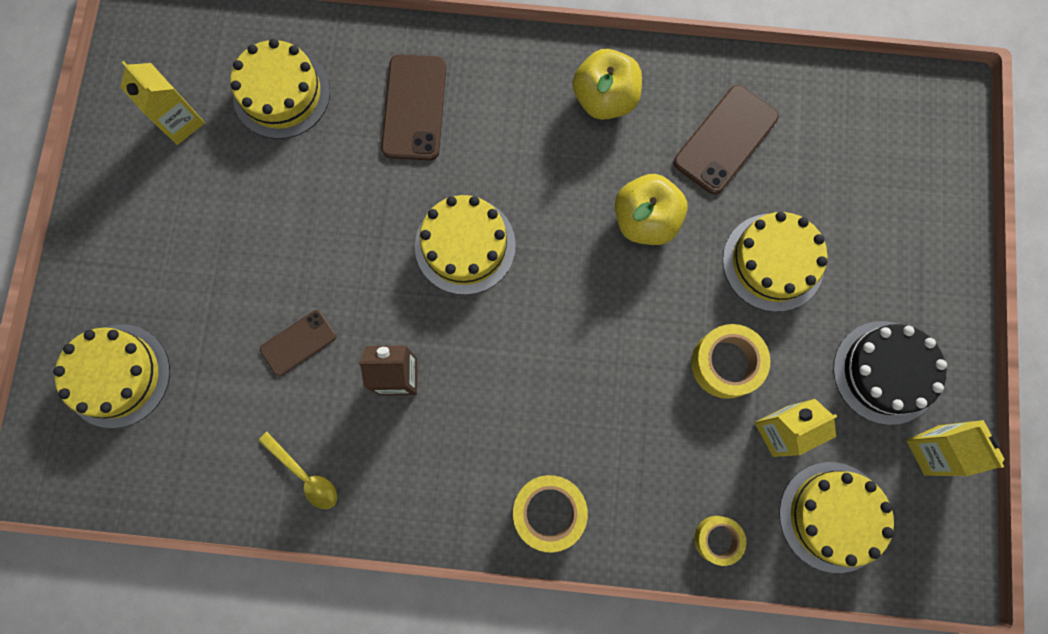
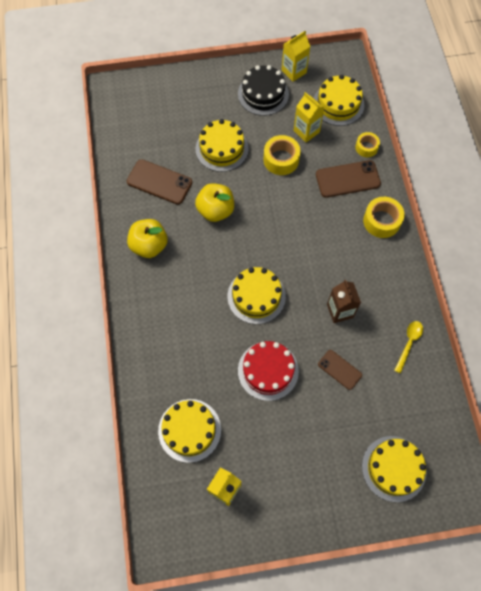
camera: 105 degrees left, 10 degrees down
brown phone [381,54,446,160] -> brown phone moved to [316,160,381,198]
none -> red cake [238,341,299,401]

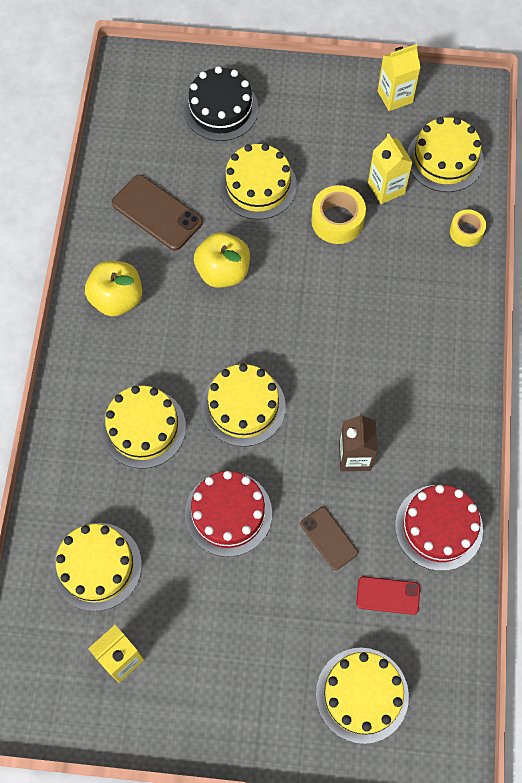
camera: 15 degrees right, 0 degrees up
black cake [238,65,289,116] -> black cake moved to [184,66,259,141]
brown phone [316,160,381,198] -> none
yellow tape [363,197,405,238] -> none
yellow spoon [394,321,423,373] -> red cake [395,485,483,571]
none -> yellow cake [101,386,186,469]
none -> red phone [356,576,420,615]

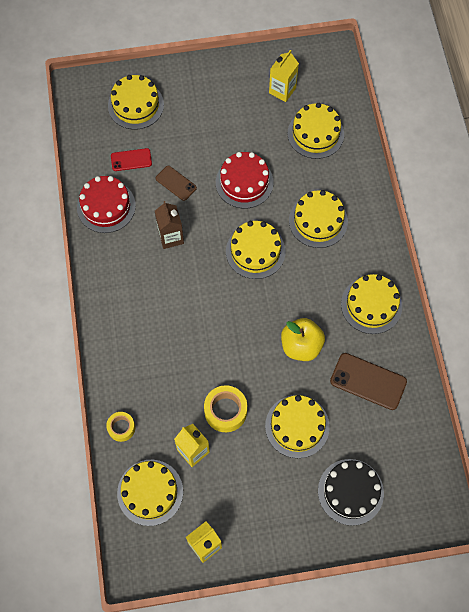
camera: 165 degrees right, 0 degrees up
yellow apple [85,261,142,317] -> yellow cake [341,274,402,334]

